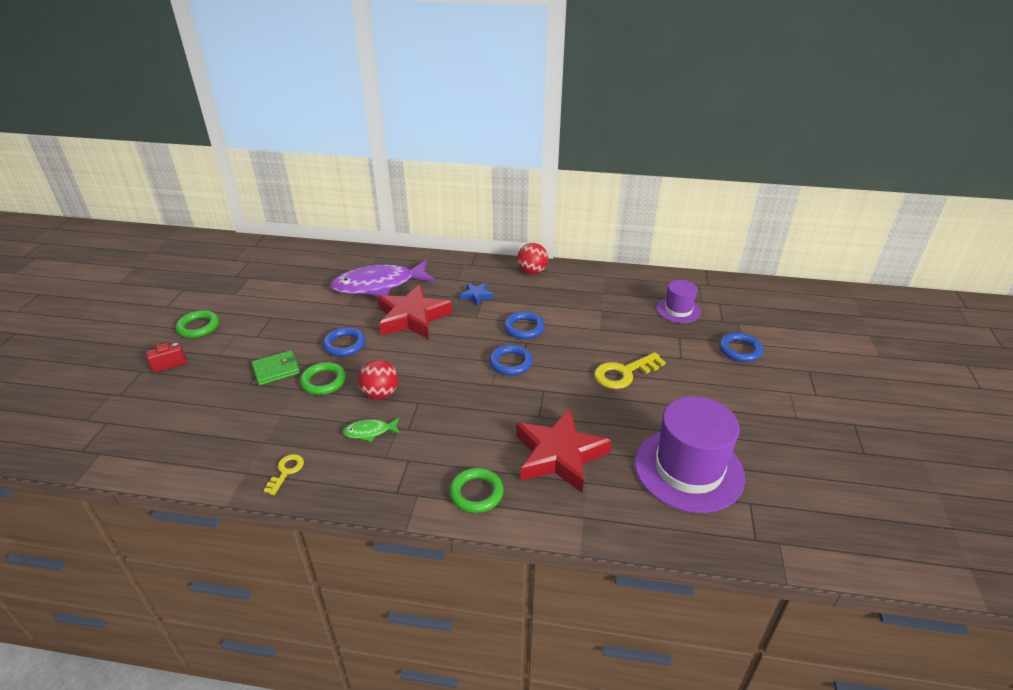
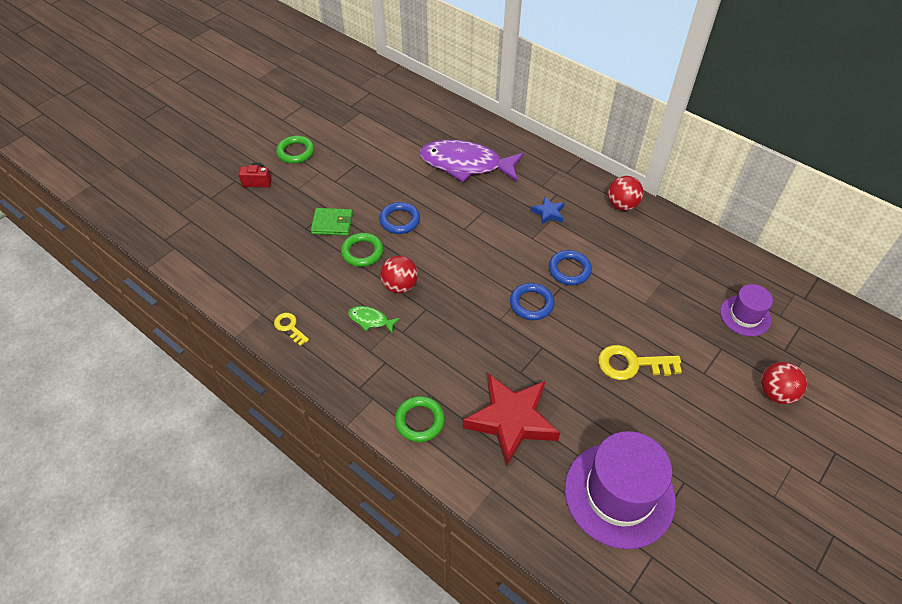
camera: 30 degrees right, 15 degrees up
yellow key [264,454,304,495] -> yellow key turned 90 degrees counterclockwise [274,313,309,346]
red star [377,284,452,339] -> none
blue ring [719,332,763,362] -> red ball [761,362,807,404]

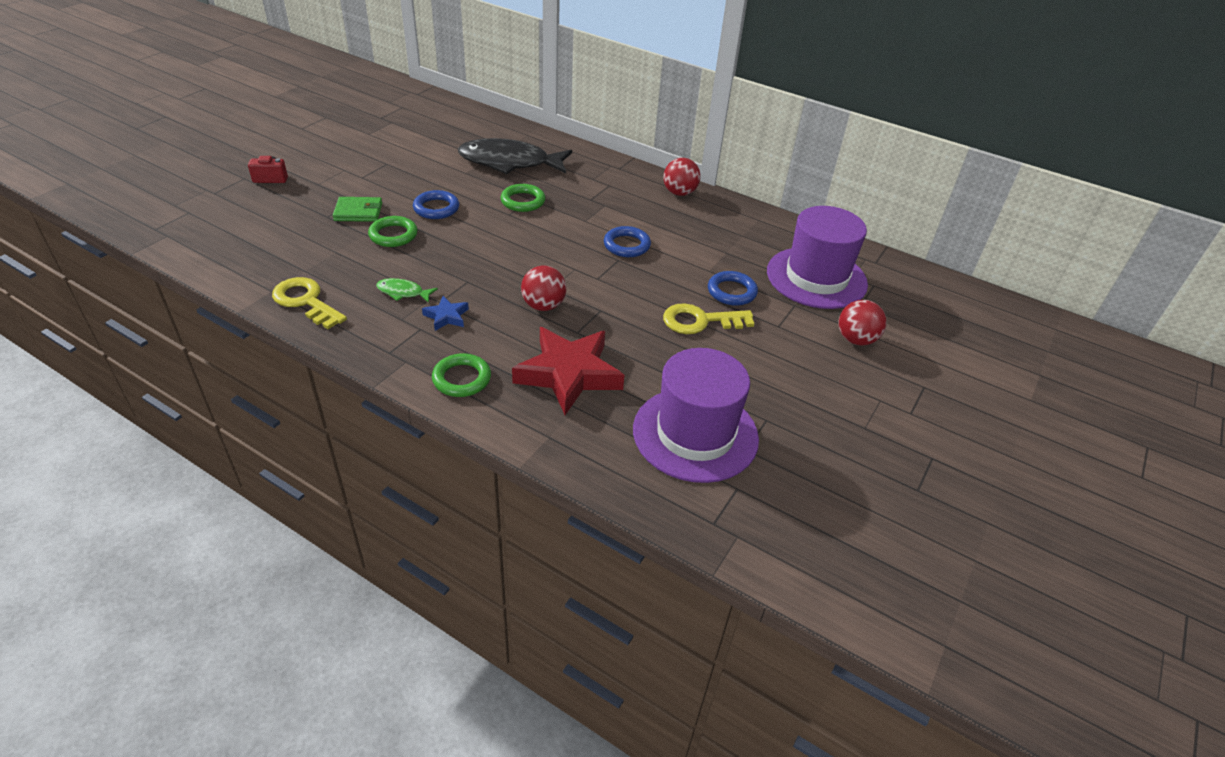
camera: 10 degrees left, 10 degrees down
yellow key [274,313,309,346] -> yellow key [272,277,347,329], size x1.75
green ring [276,136,314,164] -> green ring moved to [500,184,545,212]
red ball [380,256,418,293] -> red ball moved to [521,266,566,311]
purple fish [420,140,524,182] -> black fish [458,138,572,174]
blue ring [510,283,555,320] -> blue ring moved to [708,271,758,306]
blue star [531,196,565,225] -> blue star moved to [422,296,469,331]
purple hat [720,284,773,336] -> purple hat [767,206,868,309], size x1.88

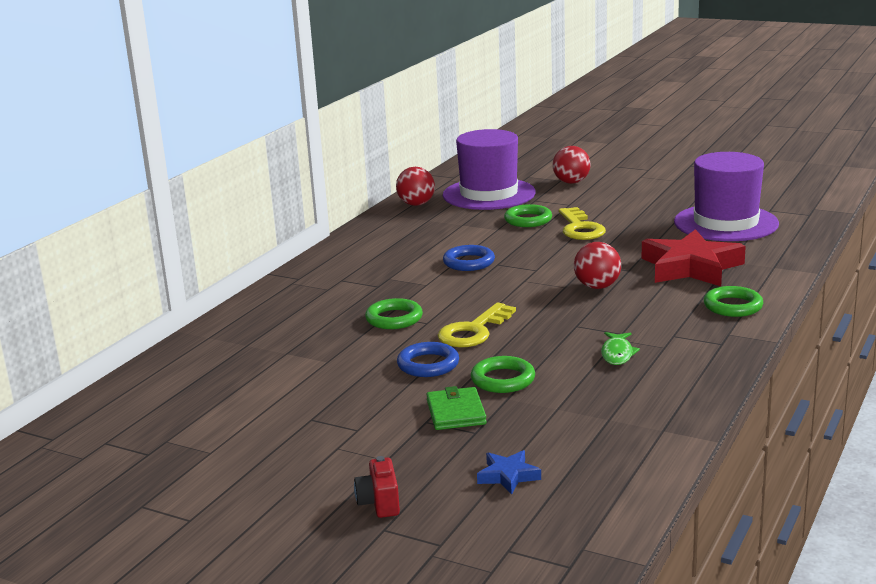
camera: 90 degrees left, 20 degrees down
yellow key [272,277,347,329] -> yellow key moved to [438,302,516,348]
blue star [422,296,469,331] -> blue star moved to [477,450,541,495]
black fish [458,138,572,174] -> none
red ball [663,158,700,196] -> red ball moved to [396,167,435,206]
blue ring [708,271,758,306] -> green ring [504,204,552,227]

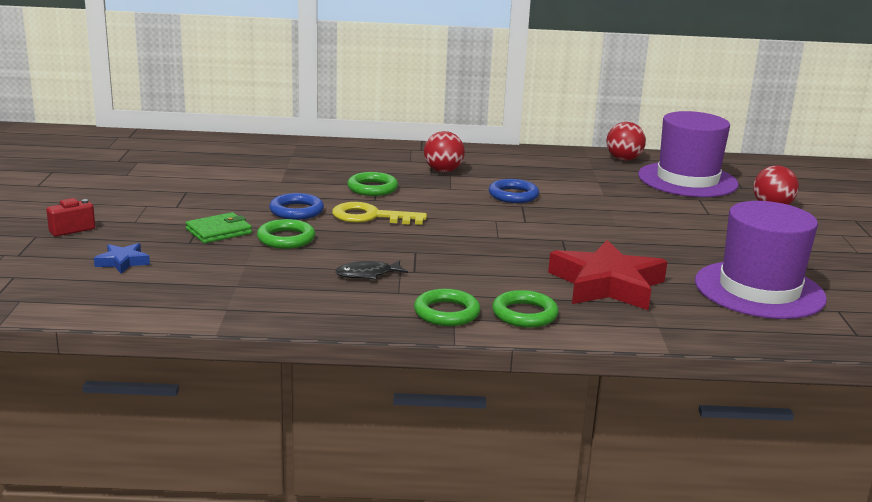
camera: 60 degrees right, 0 degrees up
green ring [504,204,552,227] -> green ring moved to [414,289,480,326]
yellow key [559,207,606,240] -> none
red ball [574,242,621,289] -> red ball moved to [424,131,465,172]
green fish [601,332,640,365] -> black fish [335,260,408,280]

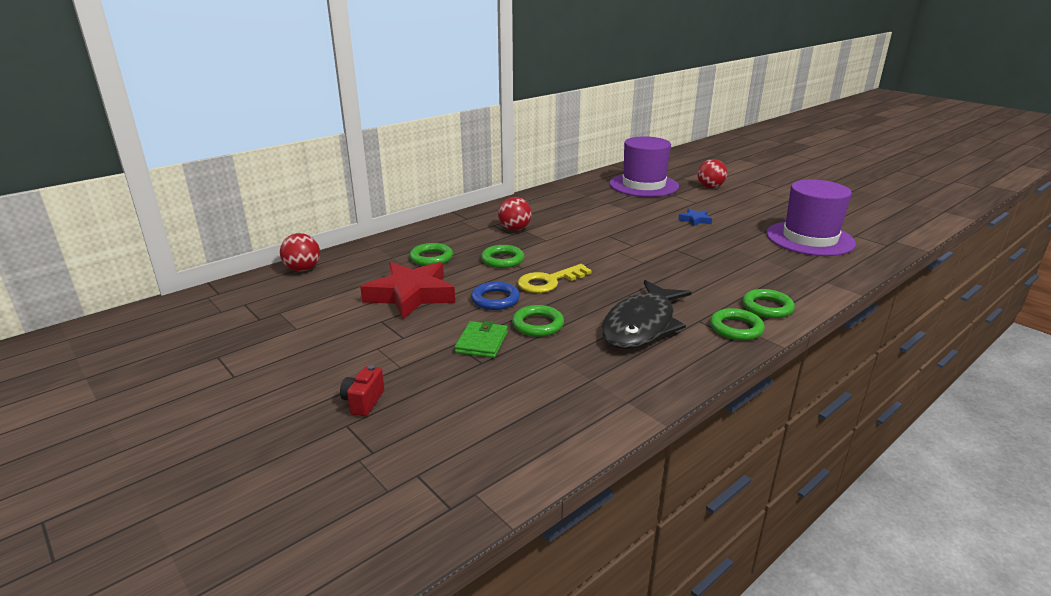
camera: 40 degrees left, 5 degrees up
blue star [94,243,150,274] -> blue star moved to [678,208,712,226]
black fish [335,260,408,280] -> black fish [601,280,692,349], size x2.34
blue ring [489,179,539,203] -> none
red star [548,240,667,310] -> red star moved to [360,262,455,319]
red ball [606,122,646,161] -> red ball moved to [280,233,320,272]
none -> green ring [410,243,453,266]

